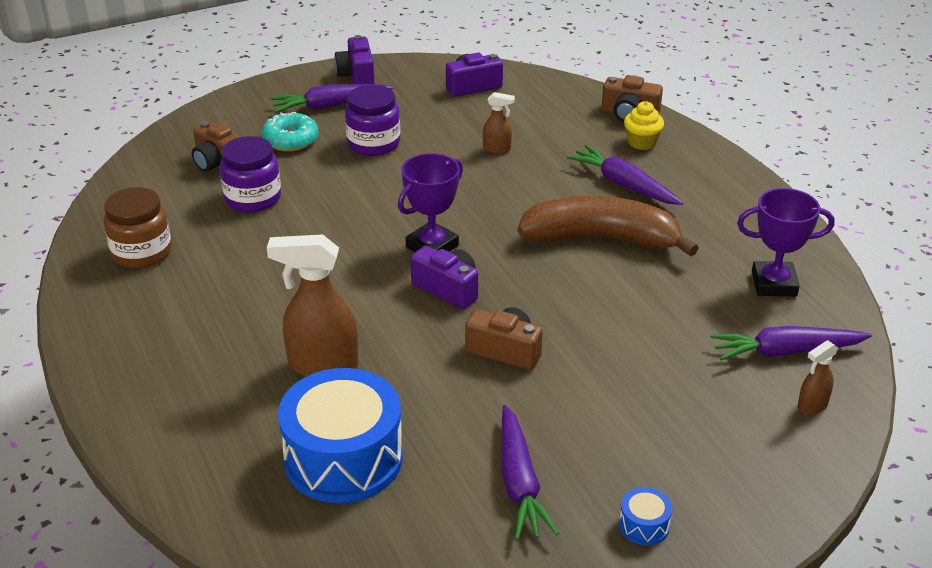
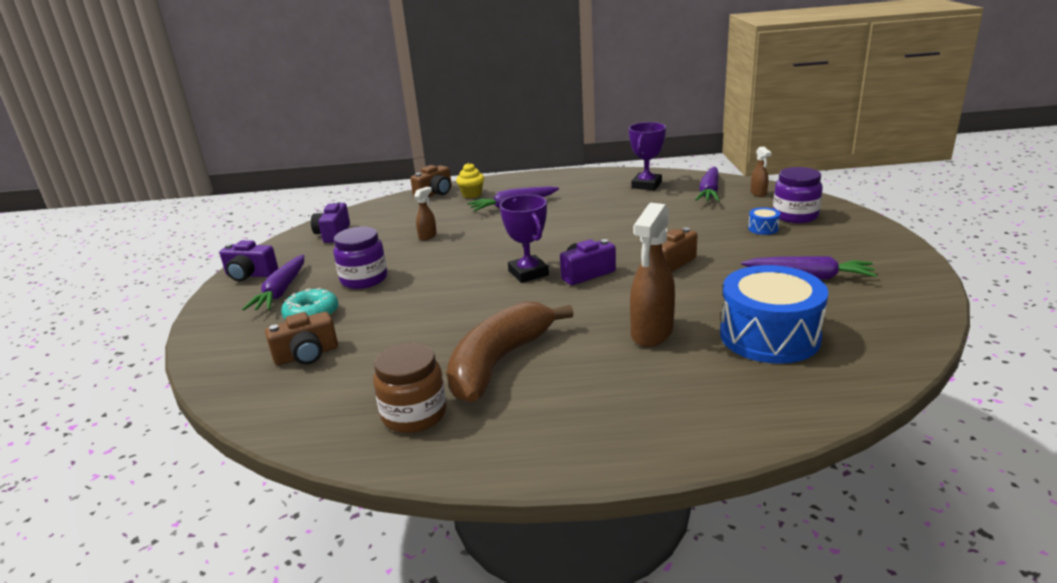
camera: 65 degrees left, 10 degrees down
purple jar [220,136,281,212] -> purple jar moved to [773,167,823,223]
brown banana [518,196,699,256] -> brown banana moved to [447,302,574,403]
blue drum [619,487,672,545] -> blue drum moved to [748,207,780,235]

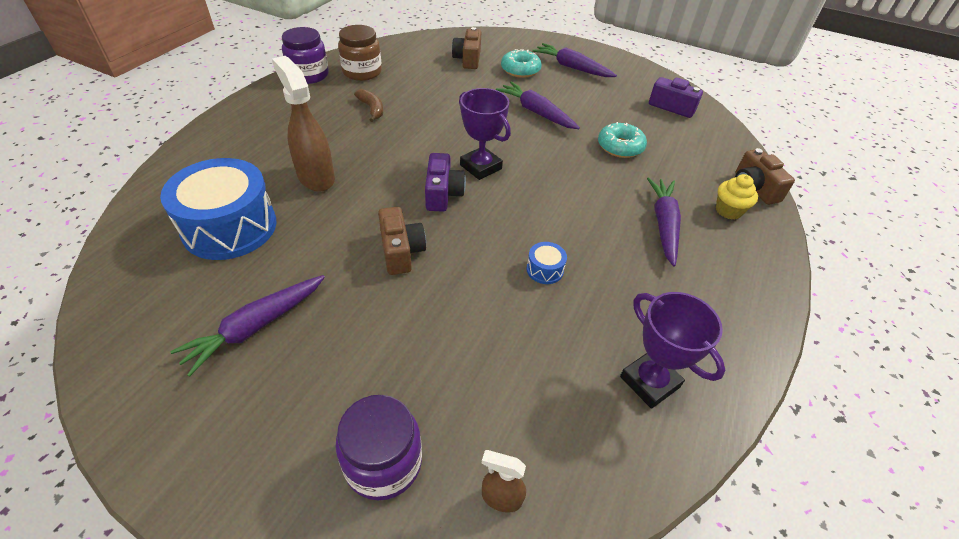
camera: 115 degrees right, 20 degrees up
purple camera [220,240,278,282] -> none
purple jar [333,227,387,289] -> purple jar moved to [282,27,329,84]
brown spray bottle [414,187,437,240] -> turquoise donut [598,122,647,158]
brown banana [447,302,574,403] -> brown banana [354,89,383,122], size x0.43
purple trophy [499,195,549,283] -> purple trophy turned 45 degrees clockwise [459,88,511,180]
purple carrot [695,167,720,202] -> purple carrot moved to [496,82,580,129]
blue drum [748,207,780,235] -> blue drum moved to [527,242,567,284]

